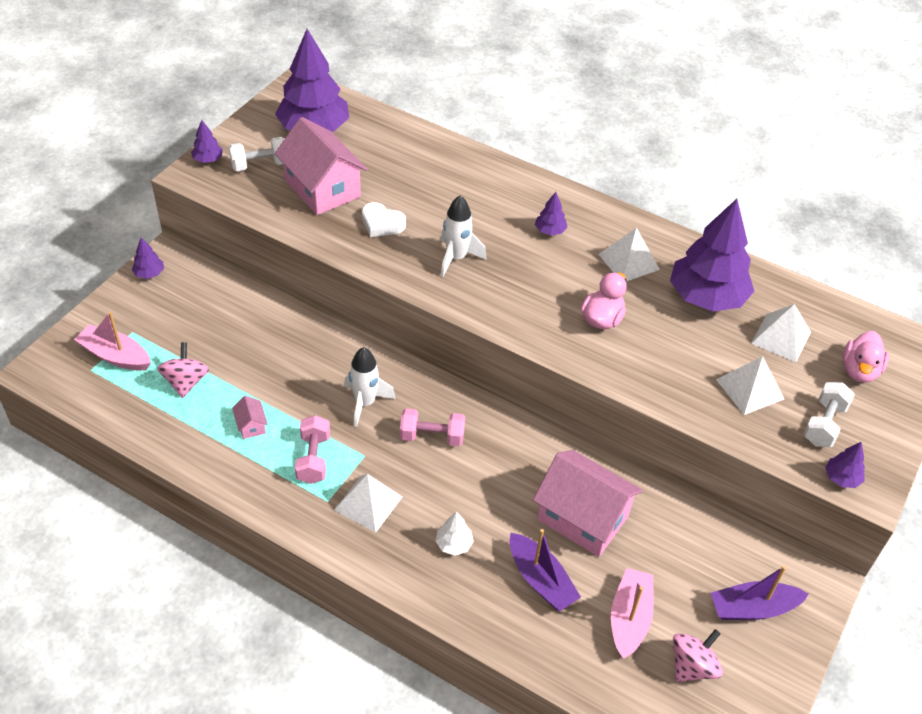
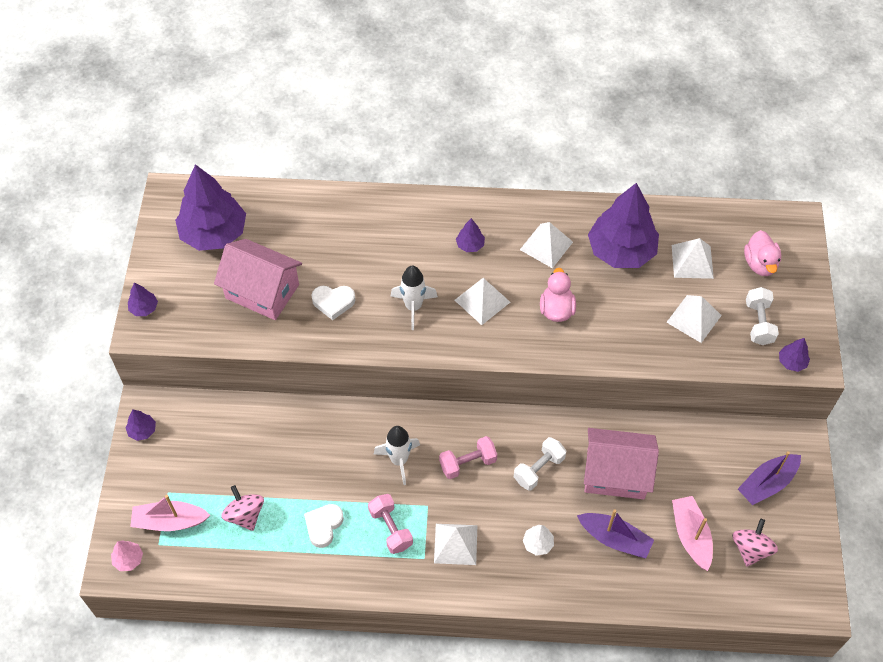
camera: 25 degrees left, 10 degrees up
white dumbbell [229,137,284,171] -> white dumbbell moved to [514,437,566,491]
pink house [232,396,268,439] -> white heart [304,504,344,548]
none -> pink tree [111,540,143,571]
none -> white pyramid [455,278,510,325]

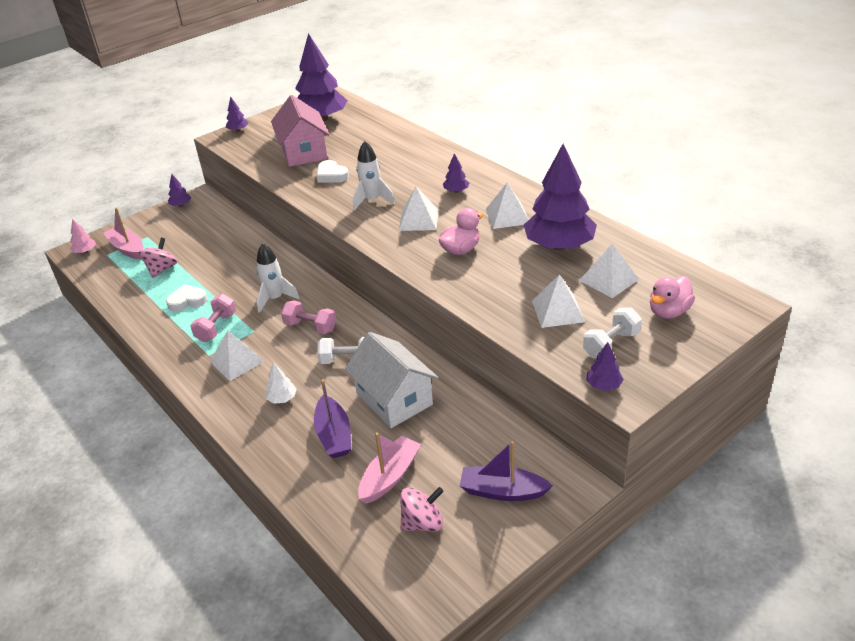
camera: 50 degrees right, 20 degrees down
pink house [584,428,659,499] -> white house [345,332,439,428]

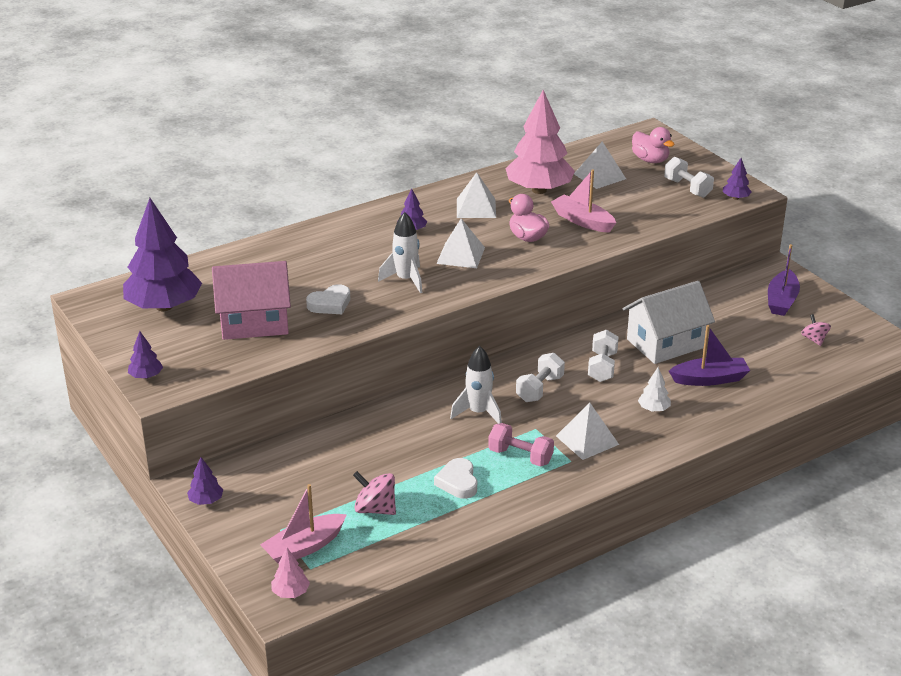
camera: 85 degrees left, 5 degrees down
pink dumbbell [281,300,336,334] -> white dumbbell [516,353,565,402]
pink boat [358,432,421,504] -> pink boat moved to [551,169,616,233]
pink spinning top [400,487,444,532] -> pink spinning top [801,314,831,346], size x0.67
purple tree [524,144,597,250] -> pink tree [505,90,575,194]
white pyramid [532,274,585,328] -> none

